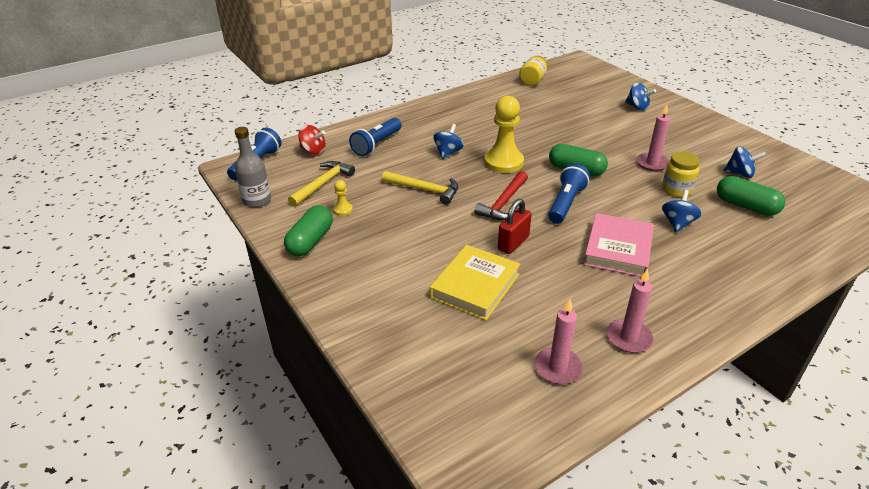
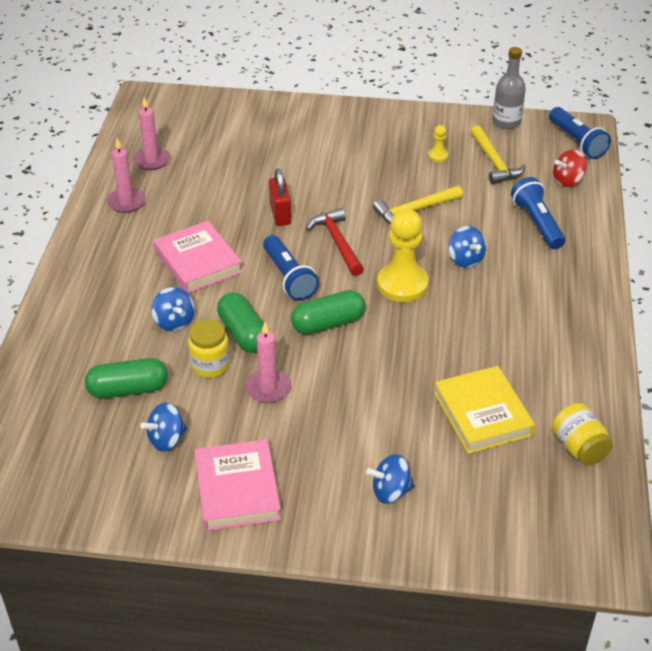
camera: 130 degrees right, 5 degrees up
green capsule [284,205,333,256] -> green capsule moved to [217,292,264,353]
yellow book [430,245,520,320] -> yellow book moved to [434,366,535,454]
none -> pink book [195,439,281,531]

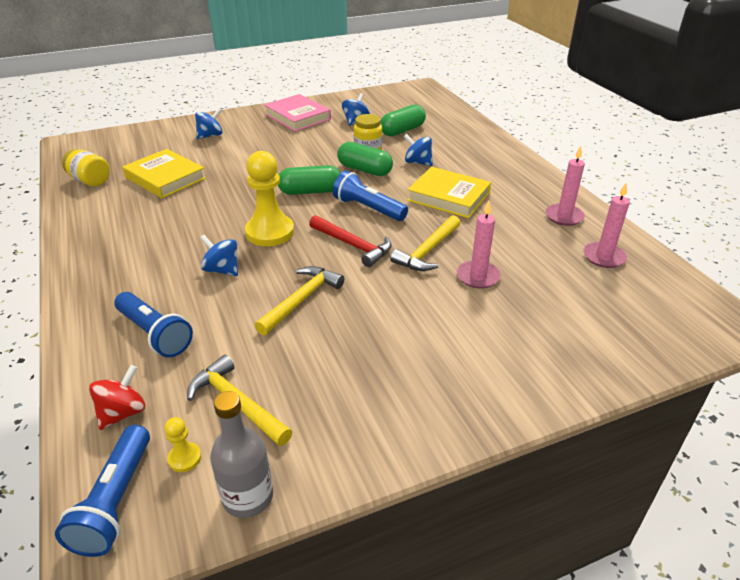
camera: 150 degrees right, 5 degrees down
pink book [154,221,243,293] -> yellow book [407,167,491,218]
pink candle [245,322,291,403] -> pink candle moved to [457,201,501,289]
red padlock [269,168,291,226] -> yellow hammer [390,215,460,271]
green capsule [291,290,365,334] -> green capsule turned 45 degrees clockwise [278,165,340,195]
yellow pawn [428,125,448,162] -> yellow pawn moved to [165,417,201,472]
blue flashlight [549,107,611,159] -> blue flashlight turned 120 degrees counterclockwise [55,425,150,557]

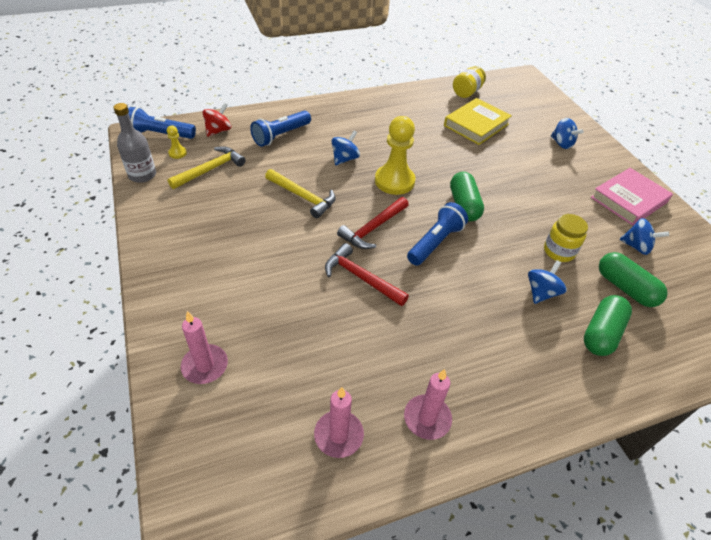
camera: 90 degrees right, 10 degrees up
red spinning top [89,365,145,430] -> red spinning top turned 90 degrees counterclockwise [202,103,231,137]
green capsule [337,142,393,176] -> green capsule moved to [584,295,632,356]
yellow hammer [390,215,460,271] -> red hammer [325,243,409,306]
yellow book [407,167,491,218] -> none
pink candle [457,201,501,289] -> pink candle moved to [181,311,228,384]

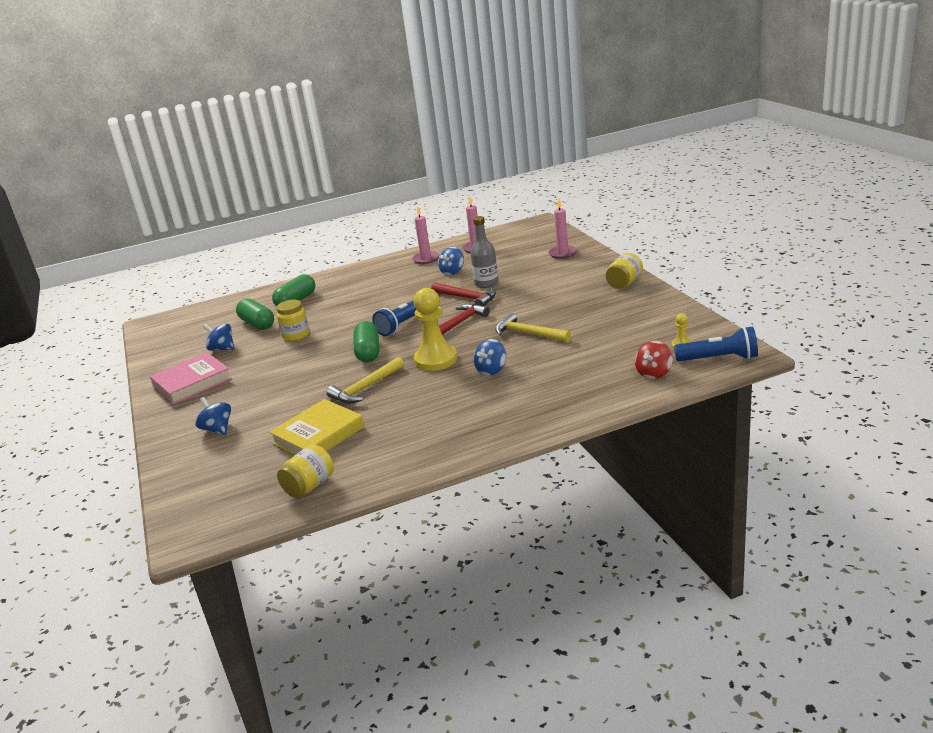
camera: 175 degrees left, 20 degrees down
grey bottle [113,103,156,183] -> grey bottle moved to [470,216,498,288]
yellow hammer [167,146,246,189] -> yellow hammer moved to [326,357,404,403]
blue flashlight [250,111,311,147] -> none
blue spinning top [528,260,567,304] -> blue spinning top moved to [438,247,464,275]
none -> yellow jar [606,253,643,289]

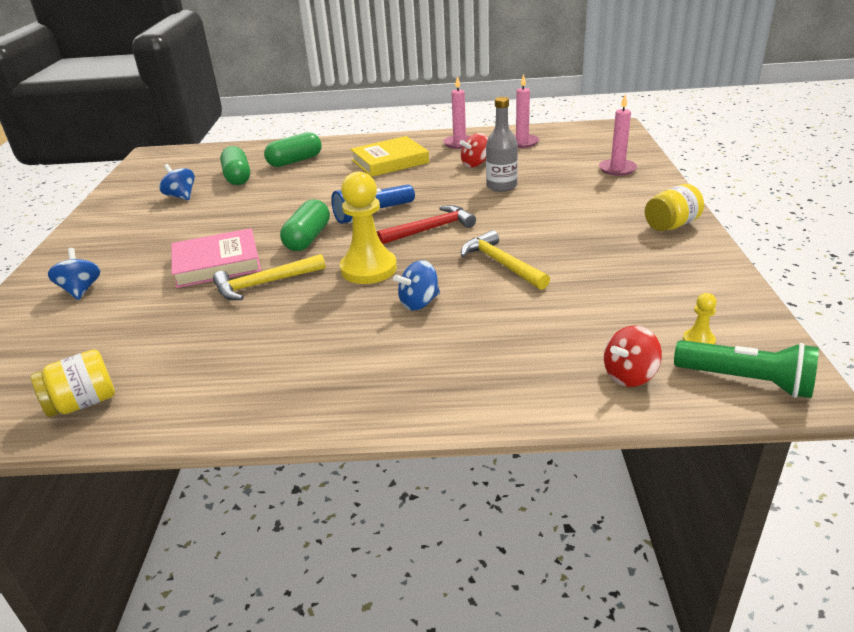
camera: 20 degrees right, 5 degrees up
pink book [150,352,232,404] -> pink book moved to [172,228,261,288]
yellow book [269,399,364,455] -> yellow book moved to [350,136,429,177]
yellow jar [276,300,309,341] -> none
red hammer [431,282,496,306] -> none
blue spinning top [438,247,464,275] -> red spinning top [460,133,488,168]
blue flashlight [674,326,758,361] -> green flashlight [674,340,819,398]

